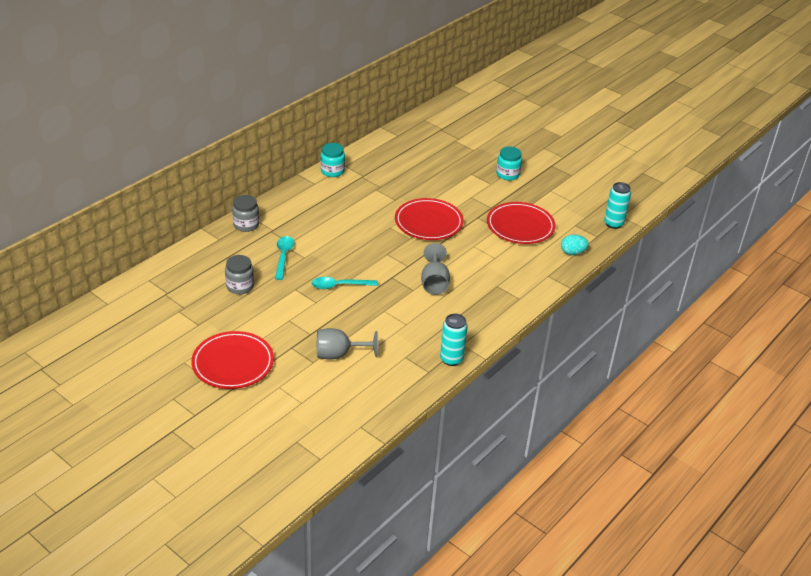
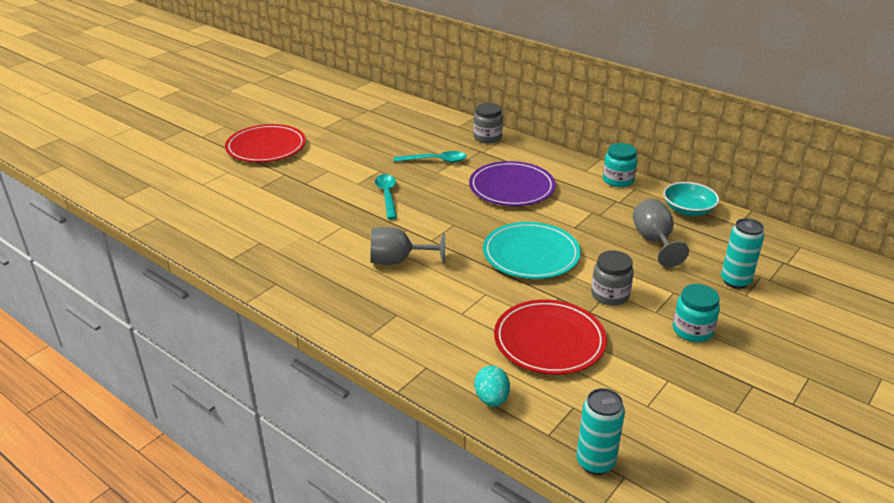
camera: 90 degrees right, 5 degrees down
grey jar [225,255,254,294] -> grey jar moved to [591,250,634,306]
grey goblet [317,328,378,360] -> grey goblet moved to [633,199,689,267]
red plate [395,198,464,240] -> turquoise plate [483,222,581,279]
turquoise can [440,314,468,366] -> turquoise can moved to [721,218,765,289]
none -> purple plate [469,161,556,206]
none -> turquoise bowl [663,182,719,216]

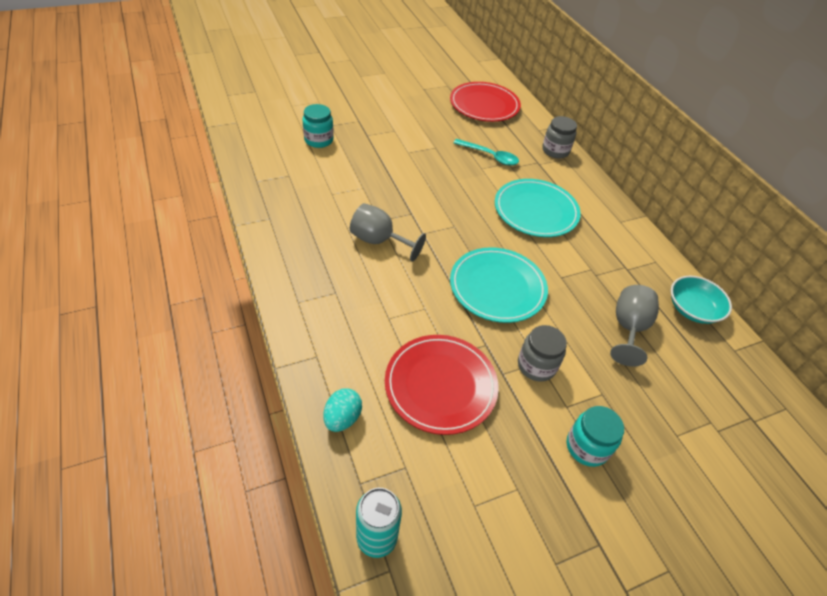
camera: 25 degrees right, 15 degrees up
red plate [225,124,306,162] -> red plate moved to [450,82,521,122]
turquoise spoon [375,174,397,220] -> none
purple plate [469,161,556,206] -> turquoise plate [495,179,581,237]
turquoise jar [603,143,637,187] -> turquoise jar moved to [302,104,334,148]
turquoise can [721,218,765,289] -> none

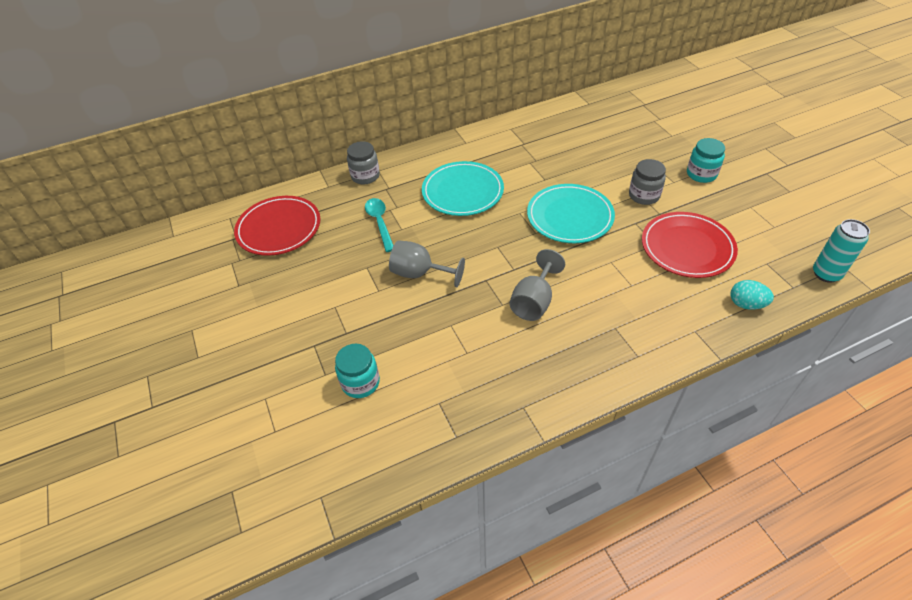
camera: 85 degrees left, 0 degrees up
turquoise spoon [454,139,519,165] -> turquoise spoon turned 45 degrees counterclockwise [365,198,394,252]
grey goblet [610,285,659,367] -> grey goblet moved to [389,240,465,287]
turquoise bowl [671,276,732,324] -> none

